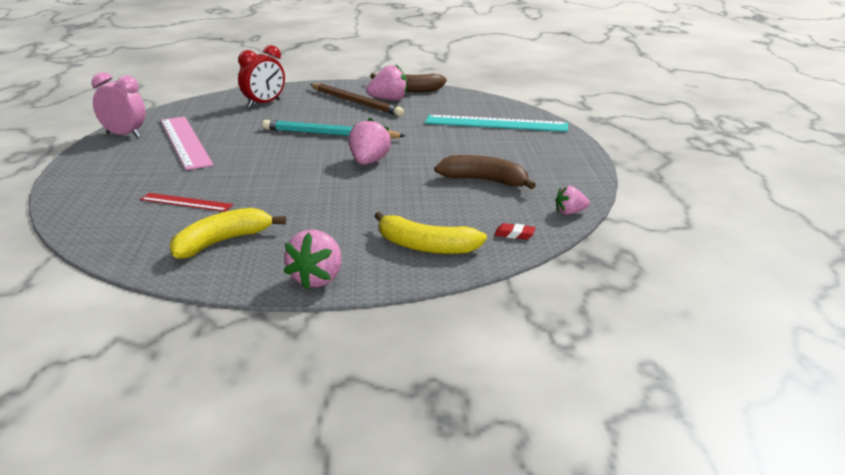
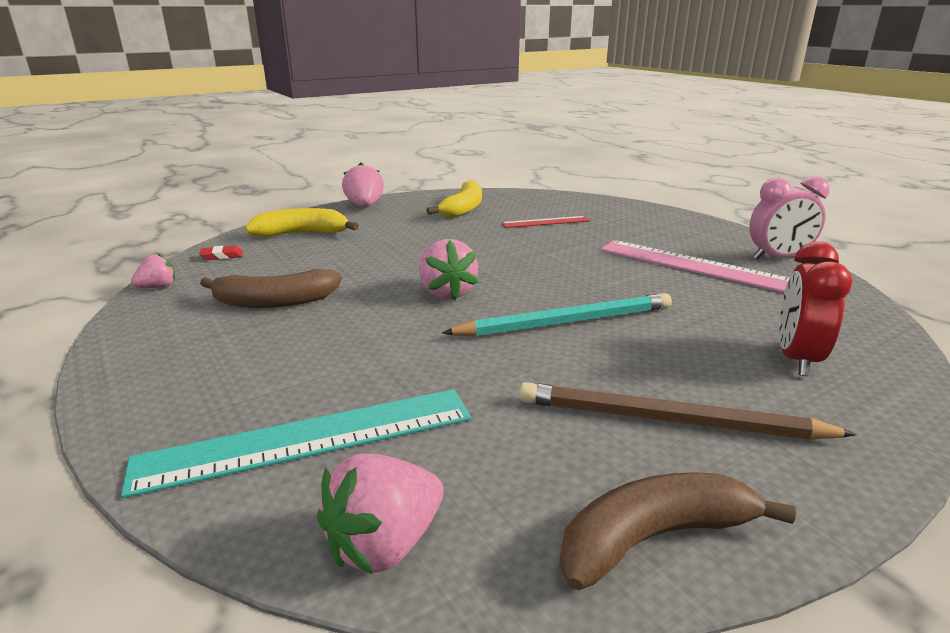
camera: 150 degrees right, 0 degrees up
pink strawberry [366,64,407,100] -> pink strawberry moved to [317,453,444,575]

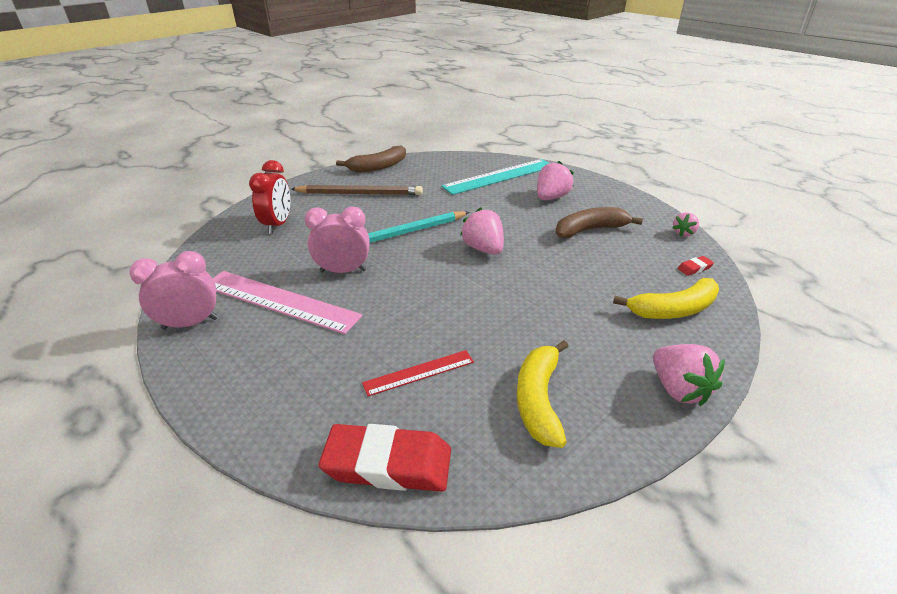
camera: 170 degrees right, 10 degrees up
pink strawberry [317,453,444,575] -> pink strawberry moved to [537,161,574,200]
none -> pink clock [305,206,370,273]
none -> red eraser [319,424,451,492]

